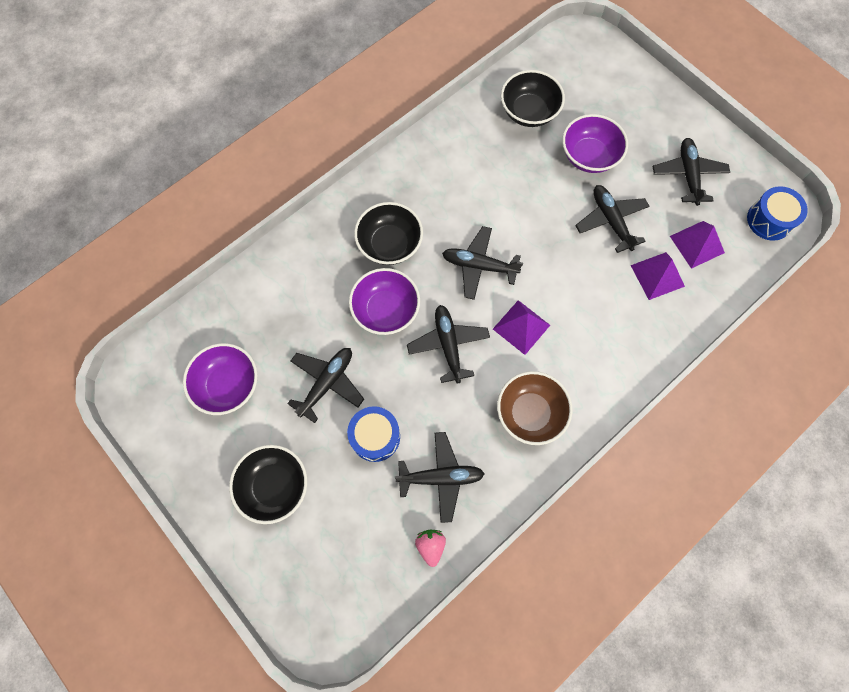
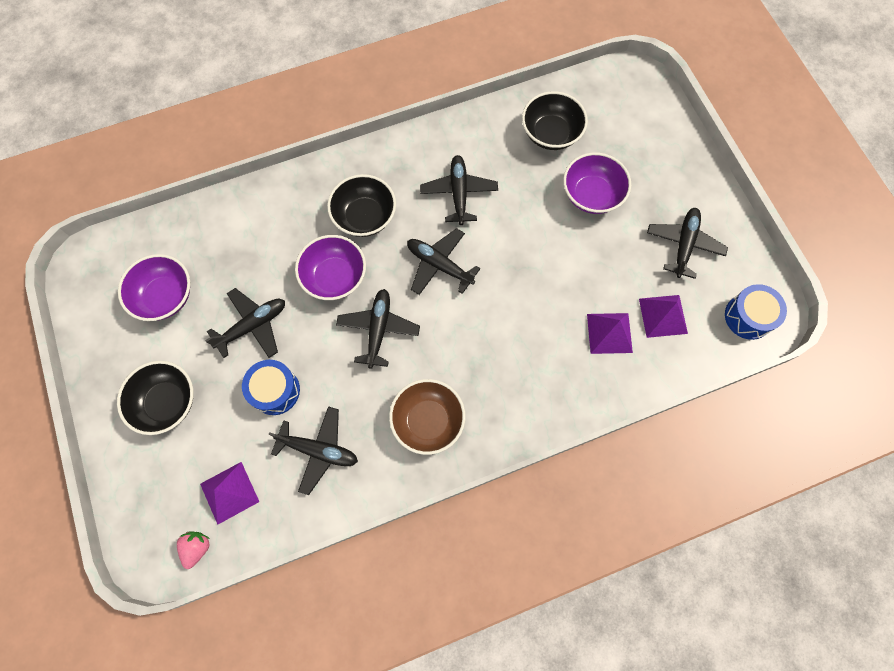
camera: 20 degrees right, 0 degrees up
pink strawberry [415,530,446,567] -> pink strawberry moved to [177,531,210,569]
purple pyramid [493,300,550,355] -> purple pyramid moved to [200,462,259,525]
black plane [575,185,649,253] -> black plane moved to [420,155,498,225]

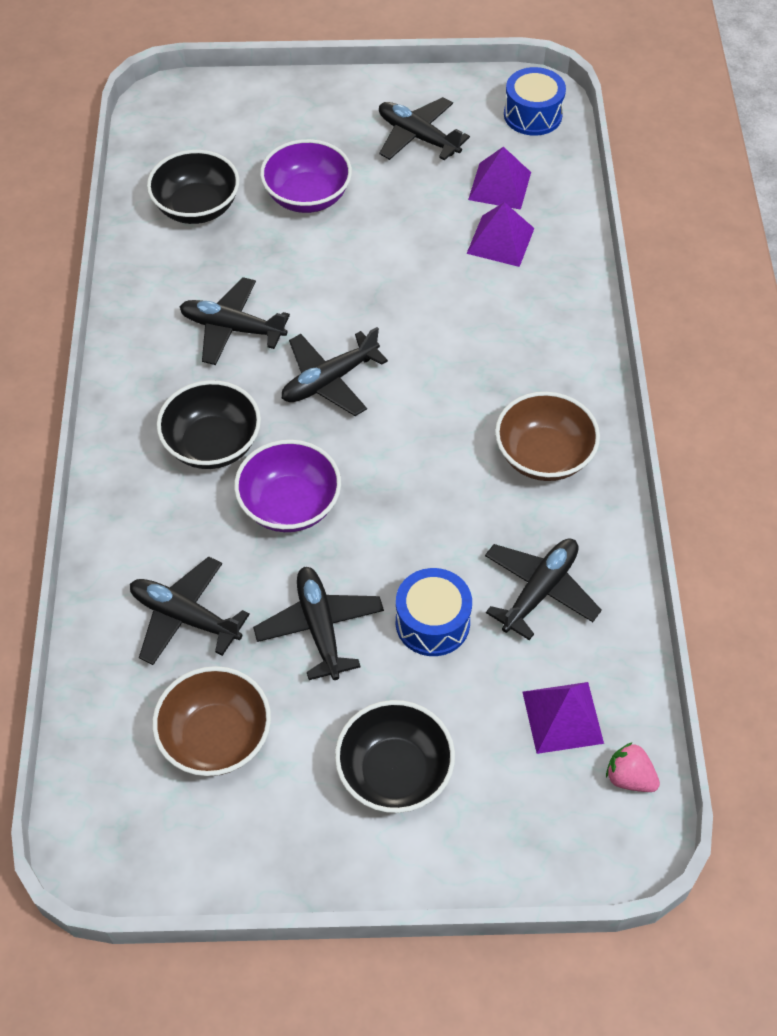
camera: 70 degrees left, 15 degrees down
purple bowl [118,254,190,321] -> brown bowl [152,666,271,776]
black plane [336,289,420,369] -> black plane moved to [130,556,250,665]

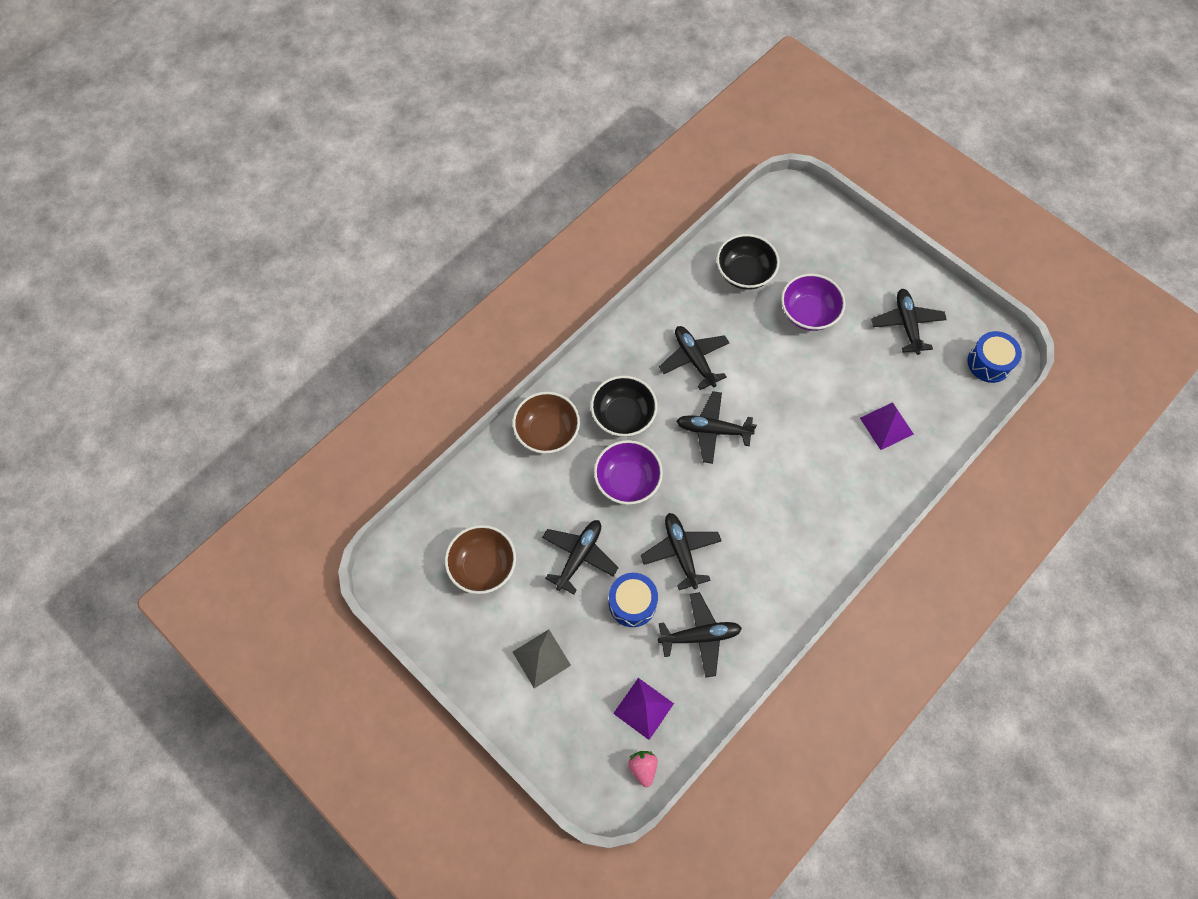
camera: 45 degrees right, 10 degrees up
black plane [130,556,250,665] -> black plane moved to [641,513,721,590]
black bowl [335,700,455,813] -> grey pyramid [513,630,571,689]
purple pyramid [468,146,531,210] -> none
brown bowl [495,392,600,481] -> brown bowl moved to [513,392,580,454]

